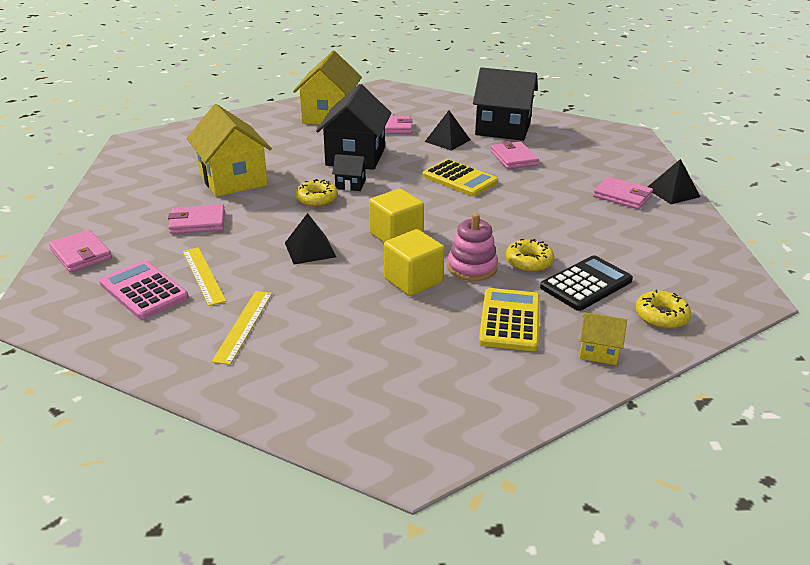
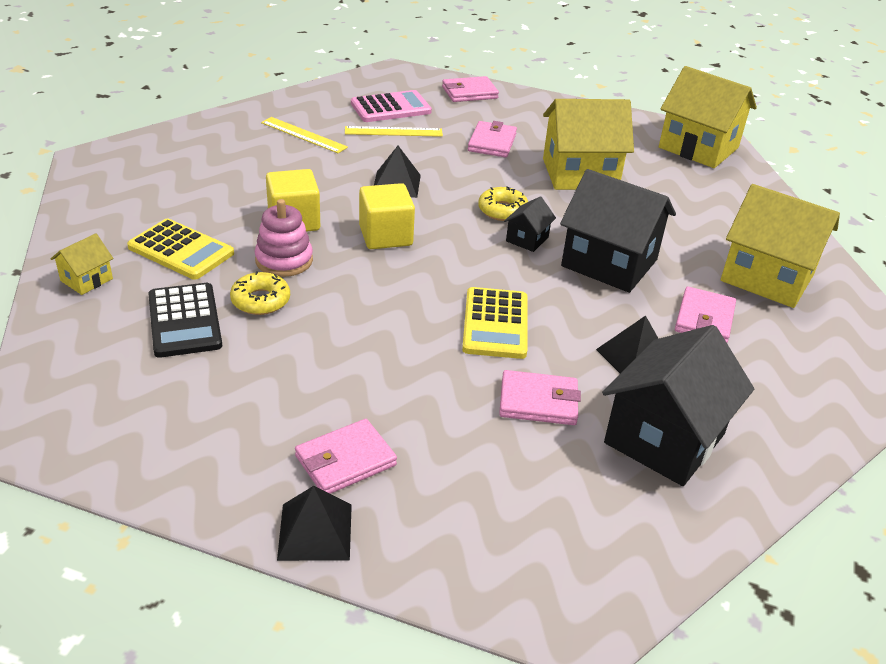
camera: 110 degrees right, 5 degrees up
yellow calculator [422,159,498,196] -> yellow calculator turned 60 degrees counterclockwise [462,287,528,359]
yellow donut [635,290,691,329] -> none
none -> yellow house [659,66,757,168]

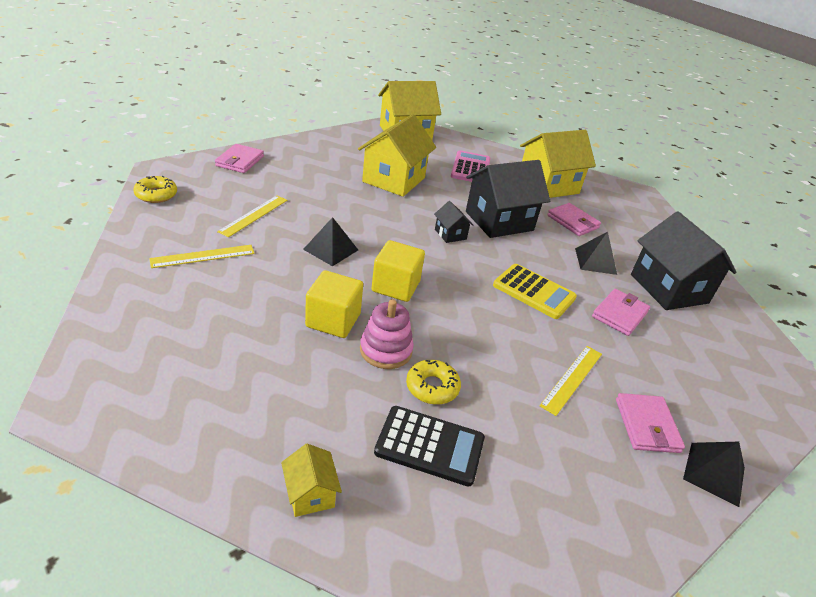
camera: 60 degrees left, 0 degrees up
yellow calculator [127,219,234,280] -> none
pink calculator [351,90,432,122] -> pink calculator moved to [451,150,490,182]
pink wallet [468,121,517,158] -> none
yellow donut [478,186,528,221] -> yellow donut moved to [133,176,177,203]
none -> yellow ruler [540,346,602,416]

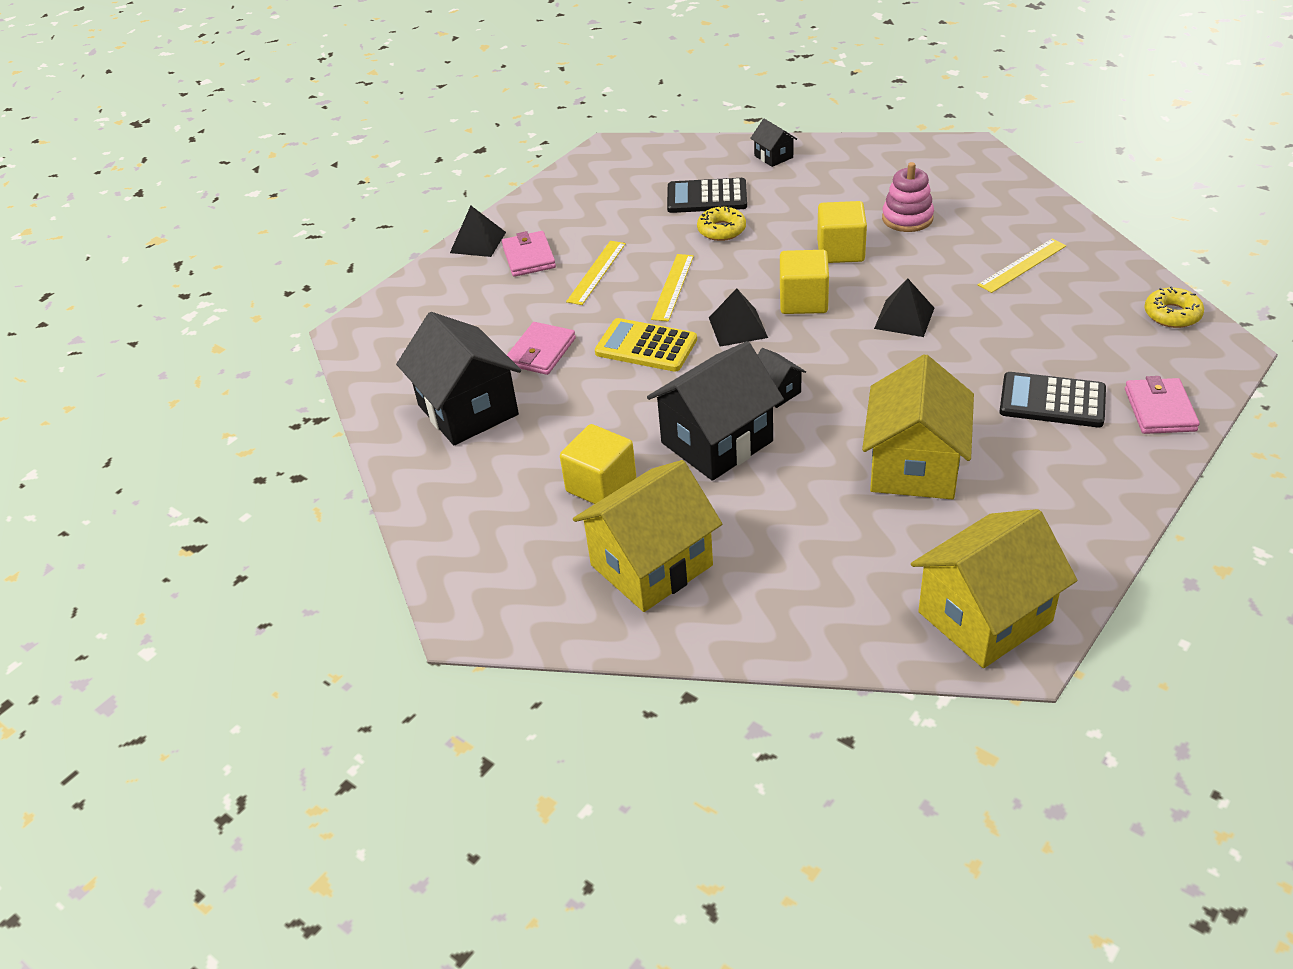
camera: 175 degrees right, 5 degrees up
yellow ruler [217,196,287,237] -> yellow ruler moved to [651,254,694,322]
yellow house [281,444,342,517] -> black house [750,119,797,167]
pink stacking toy [360,299,414,369] -> pink stacking toy moved to [882,162,934,232]
pink calculator [451,150,490,182] -> none
pink wallet [547,203,601,236] -> yellow cube [560,424,636,504]
black pyramid [575,232,617,275] -> black pyramid moved to [709,288,768,347]
none -> black calculator [999,372,1106,427]

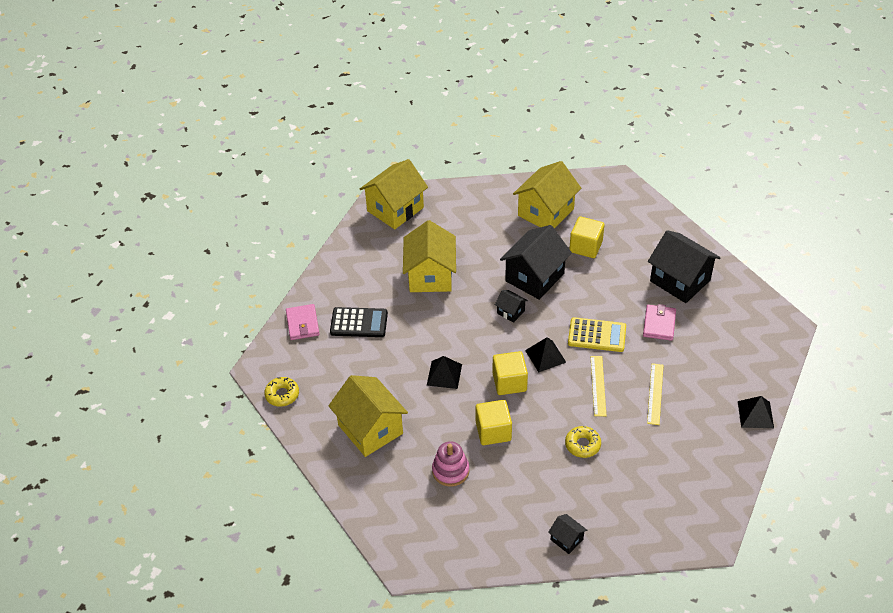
camera: 165 degrees right, 5 degrees up
pink wallet [502,231,556,277] -> none
black calculator [667,178,747,213] -> none
yellow ruler [978,239,1066,293] -> yellow house [328,375,408,457]

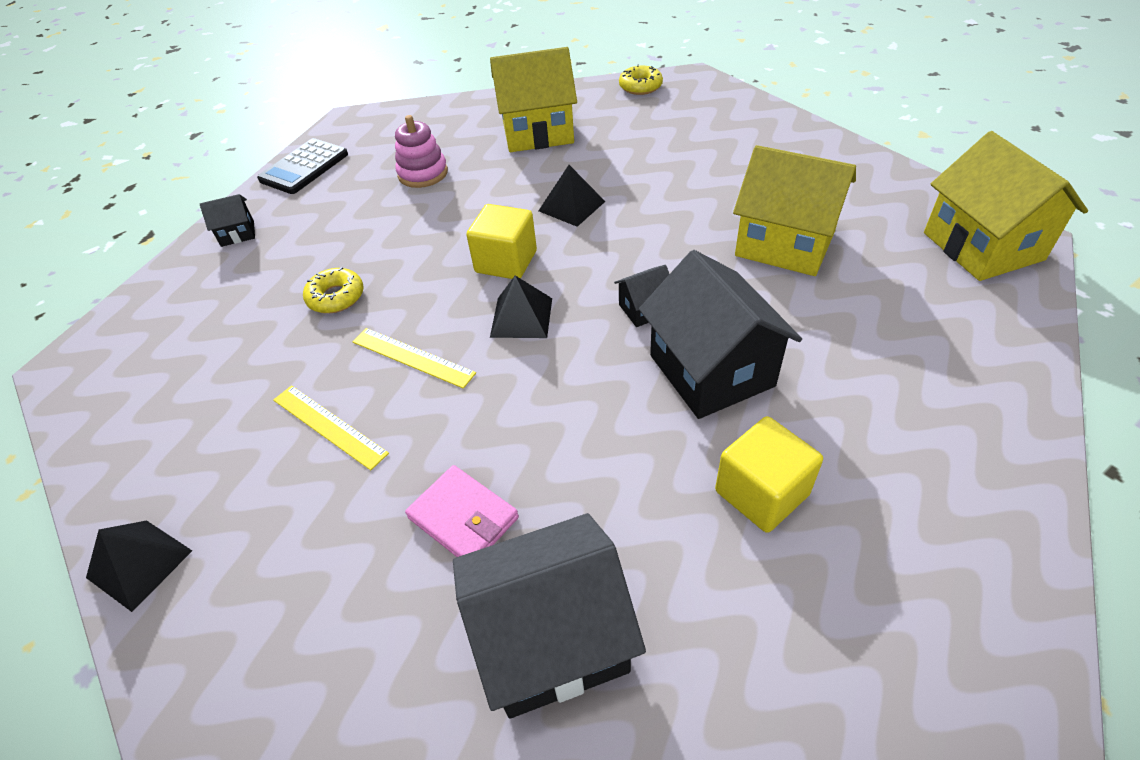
camera: 120 degrees right, 0 degrees up
pink wallet [286,304,320,340] -> none
black calculator [330,307,388,337] -> black calculator moved to [257,138,348,194]
yellow cube [475,400,512,445] -> none
yellow house [513,161,581,228] -> none
yellow calculator [568,317,626,352] -> none

